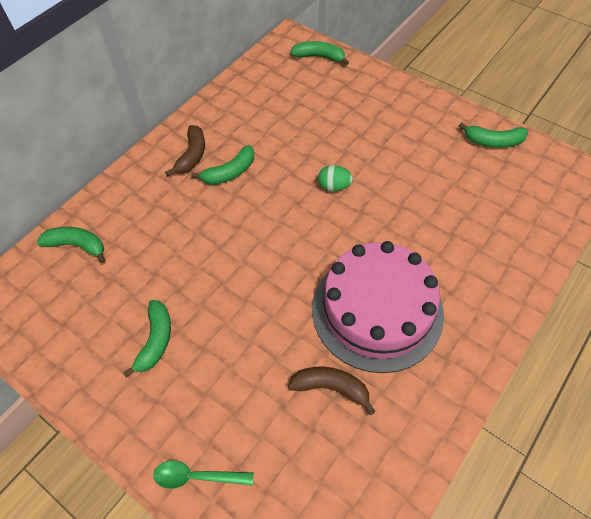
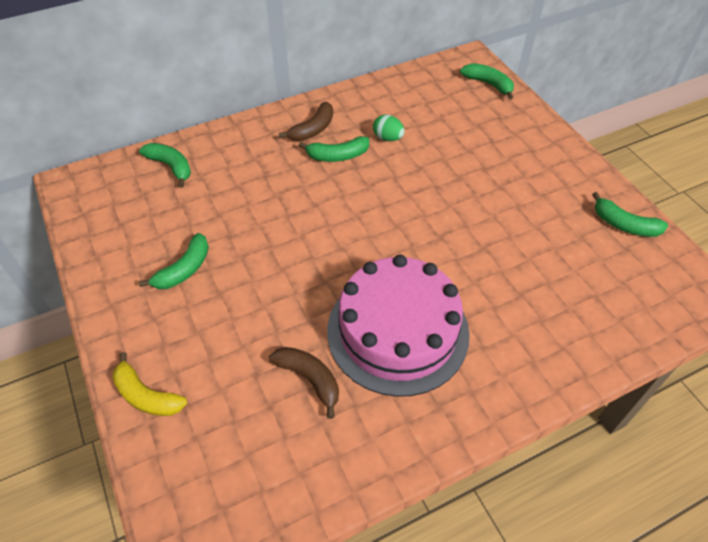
camera: 25 degrees right, 5 degrees down
green spoon [153,460,254,489] -> yellow banana [112,352,187,416]
green egg [318,165,353,192] -> green egg moved to [373,114,404,141]

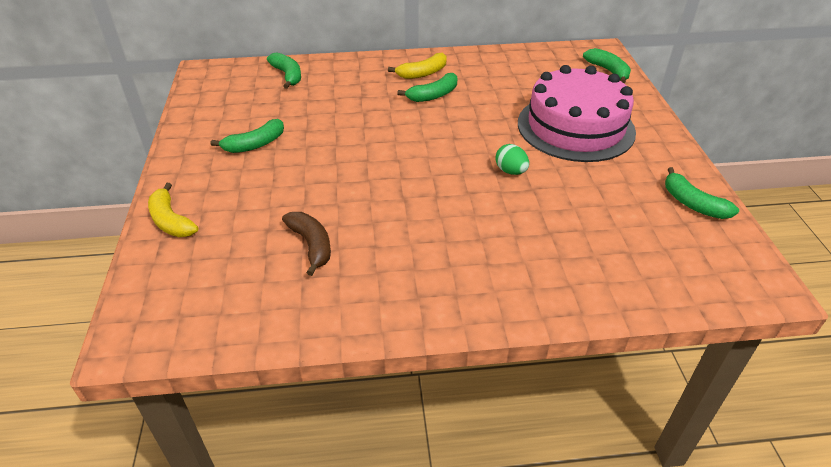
camera: 20 degrees right, 10 degrees down
brown banana [279,102,333,141] -> yellow banana [388,53,447,79]
green banana [299,136,369,162] -> green banana turned 45 degrees counterclockwise [397,73,457,102]
pink cake [327,255,470,397] -> pink cake moved to [518,65,636,162]
green egg [373,114,404,141] -> green egg moved to [495,144,529,175]

